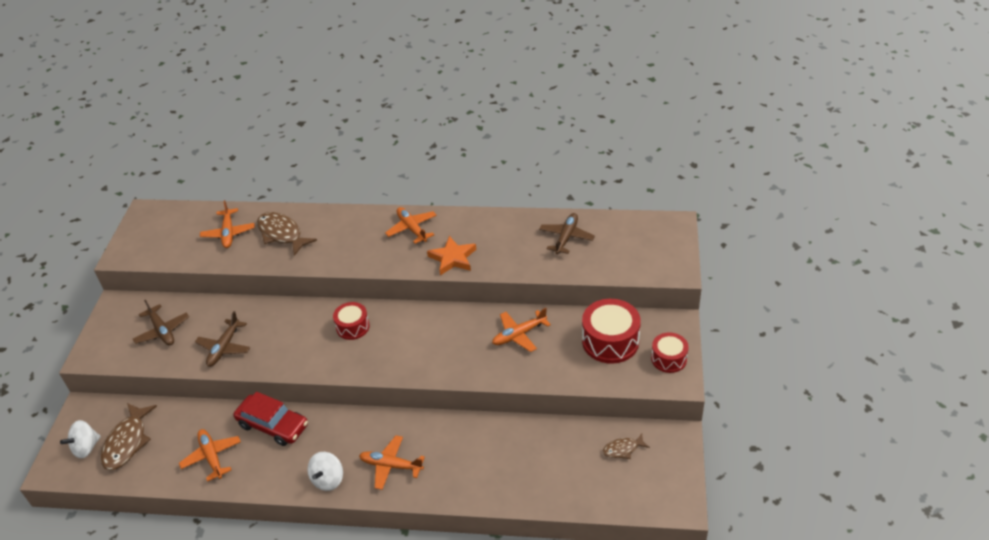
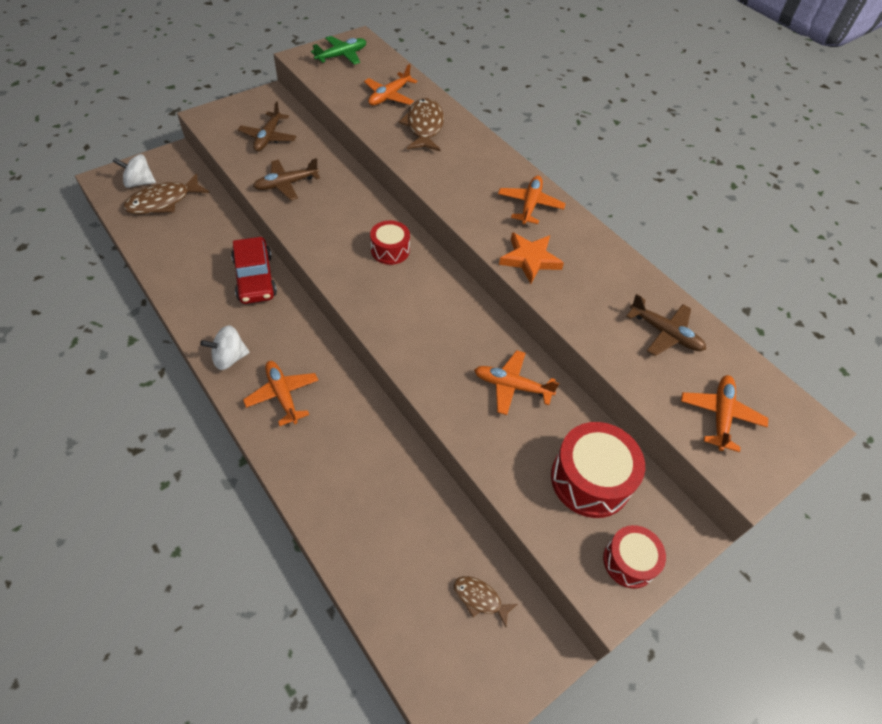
camera: 40 degrees right, 10 degrees up
orange plane [179,429,241,482] -> orange plane moved to [681,375,768,452]
brown plane [539,213,595,254] -> brown plane turned 60 degrees clockwise [626,294,706,356]
none -> green plane [311,36,366,65]

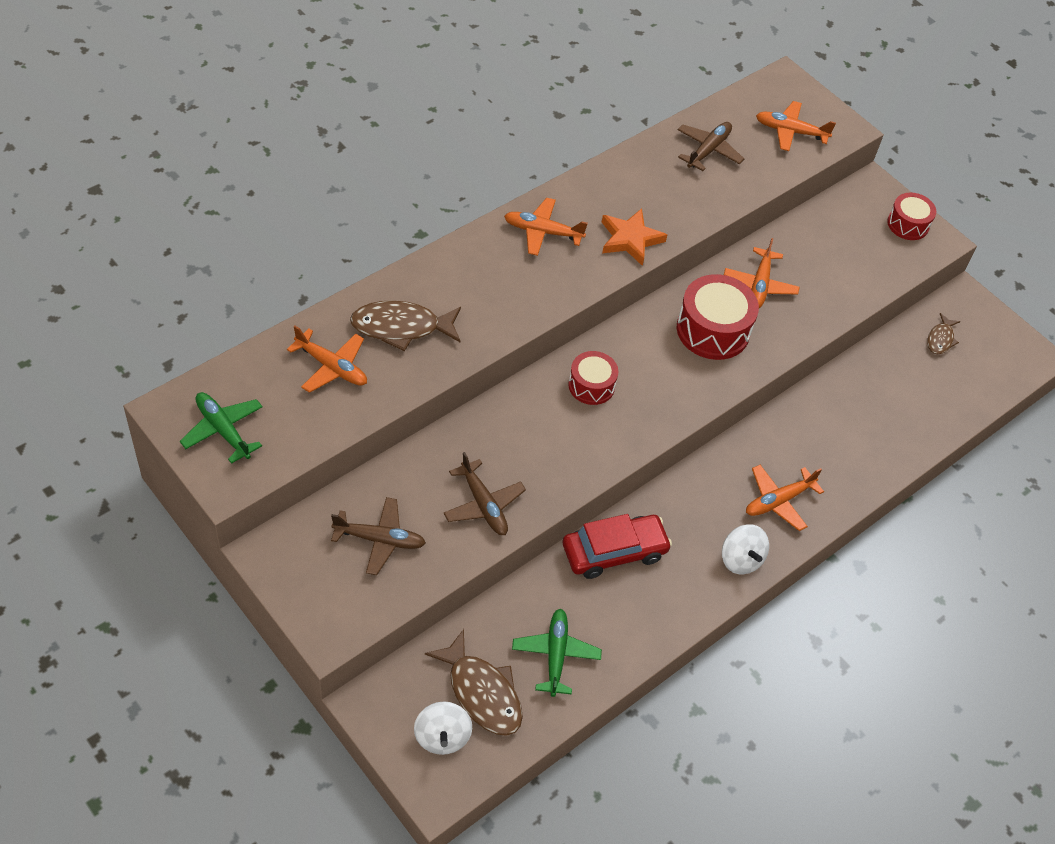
camera: 95 degrees left, 0 degrees up
red drum [551,422,645,518] -> red drum moved to [677,274,759,360]
none -> green plane [512,609,602,697]

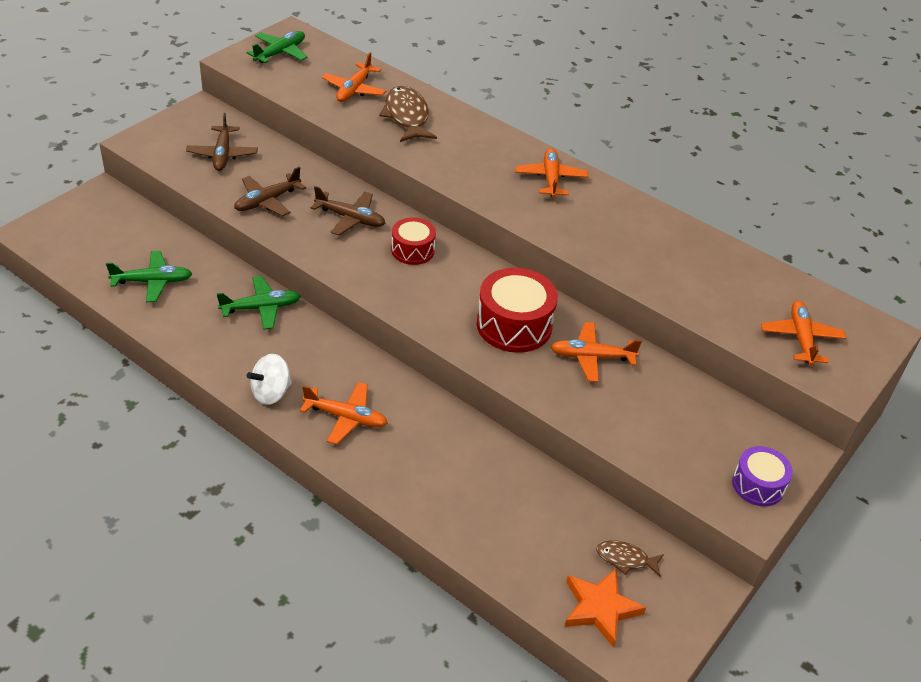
camera: 80 degrees right, 10 degrees down
white spinning top [414,701,472,755] -> none
brown fish [425,629,523,736] -> none
red car [563,514,672,579] -> green plane [217,276,301,329]
orange star [602,208,667,266] -> orange star moved to [564,569,646,648]
brown plane [678,122,744,171] -> brown plane moved to [310,186,385,236]
orange plane [746,465,824,531] -> orange plane turned 150 degrees clockwise [300,382,388,445]
red drum [887,193,936,240] -> purple drum [732,446,793,506]

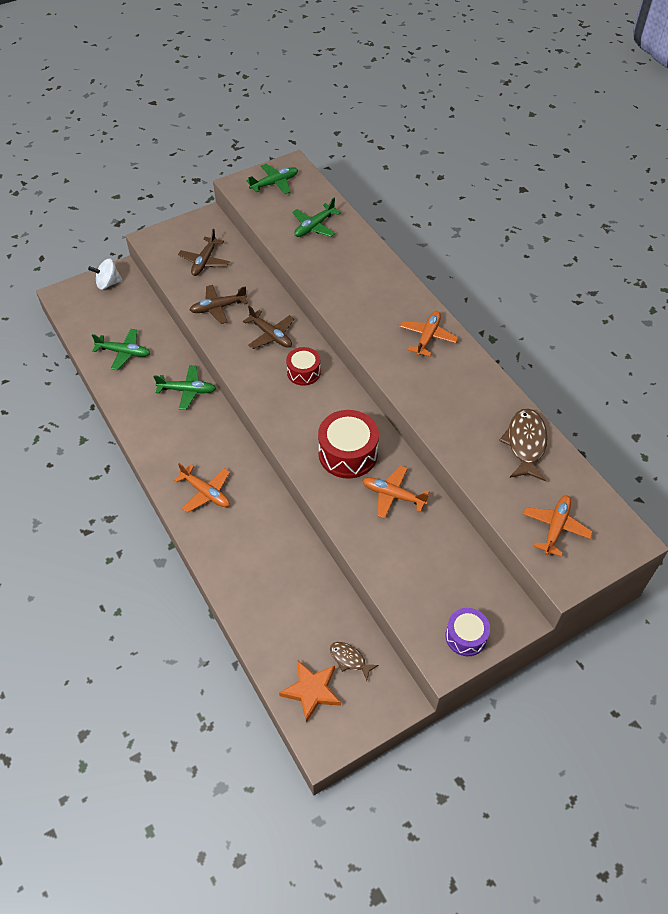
camera: 25 degrees right, 10 degrees up
white spinning top [247,354,292,405] -> white spinning top moved to [88,259,122,290]
orange plane [322,52,386,102] -> green plane [292,198,341,237]
brown fish [379,86,437,142] -> brown fish moved to [499,409,548,481]

